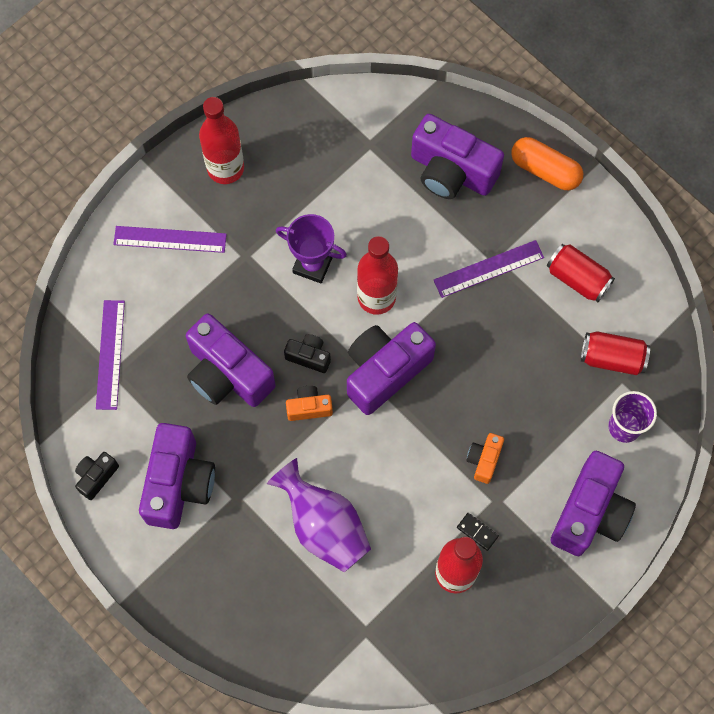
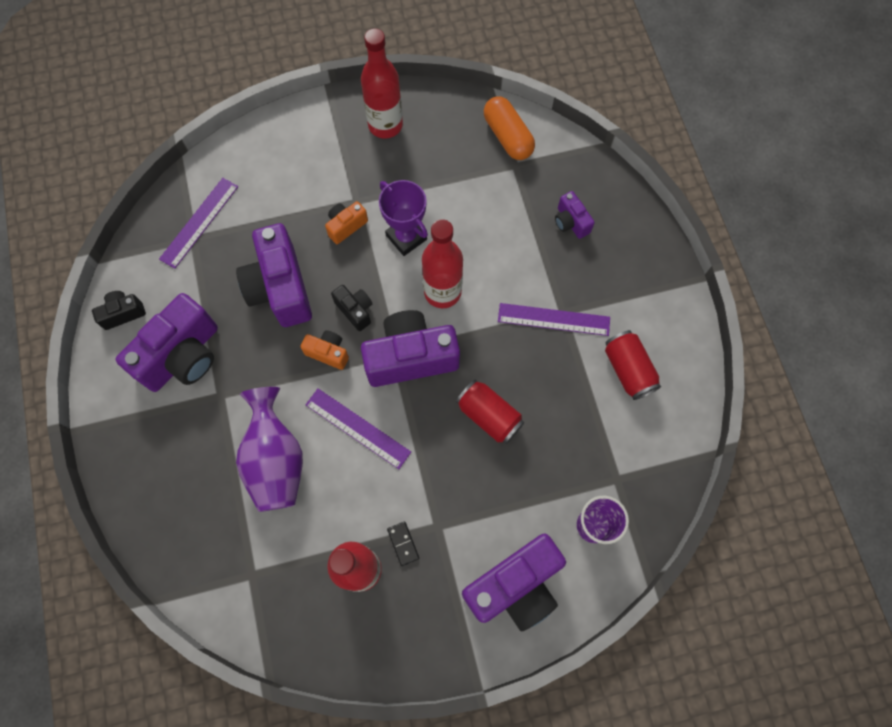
camera: 30 degrees right, 0 degrees up
purple ruler [113,226,227,253] -> purple ruler moved to [305,388,411,469]
purple camera [411,114,504,199] -> purple camera [555,191,595,239], size x0.48
orange camera [466,433,504,484] -> orange camera moved to [325,201,368,244]
orange capsule [511,137,583,190] -> orange capsule moved to [484,96,535,160]
red can [581,331,650,375] -> red can moved to [456,379,525,444]

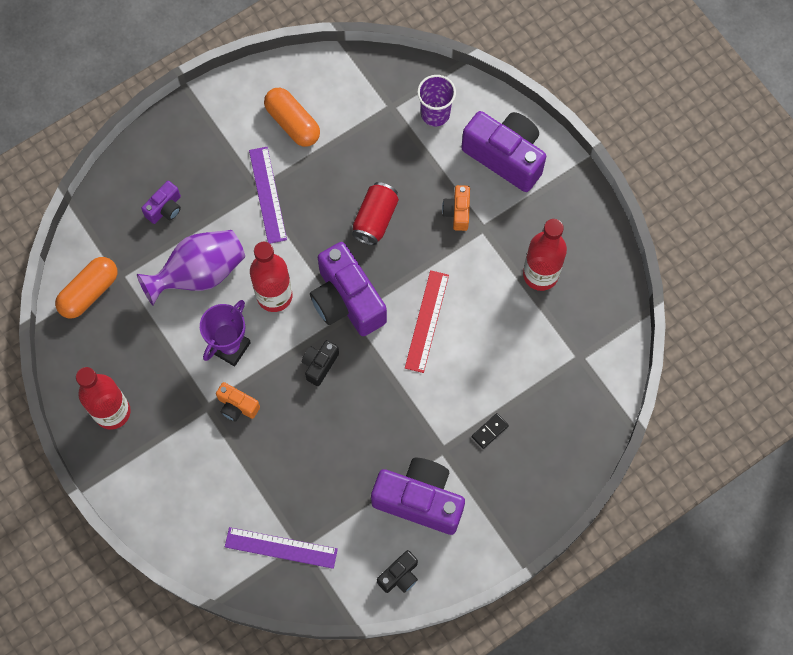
camera: 110 degrees left, 0 degrees up
black camera [92,291,146,330] -> black camera turned 90 degrees counterclockwise [377,550,418,593]
purple camera [236,223,312,327] -> none
purple vase [236,387,303,512] -> purple vase moved to [137,230,245,305]
orange camera [300,330,349,370] -> orange camera moved to [442,185,470,231]
purple ruler [305,388,411,469] -> red ruler [405,270,449,373]
black domino [387,521,419,566] -> black domino moved to [472,413,509,449]
red can [605,330,661,400] -> orange capsule [264,88,320,147]

